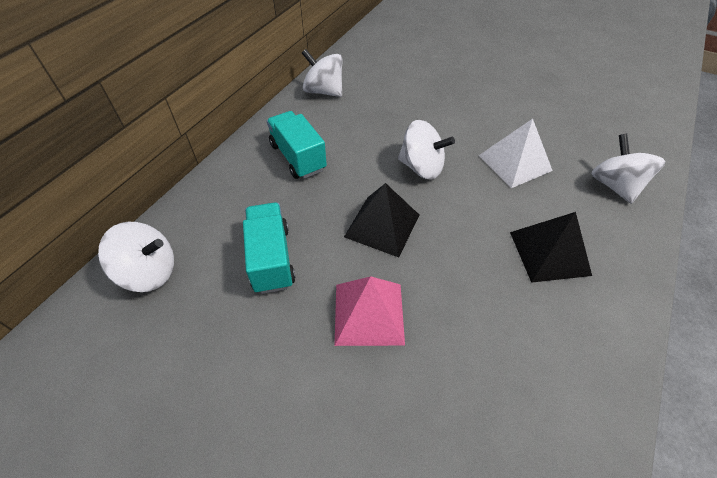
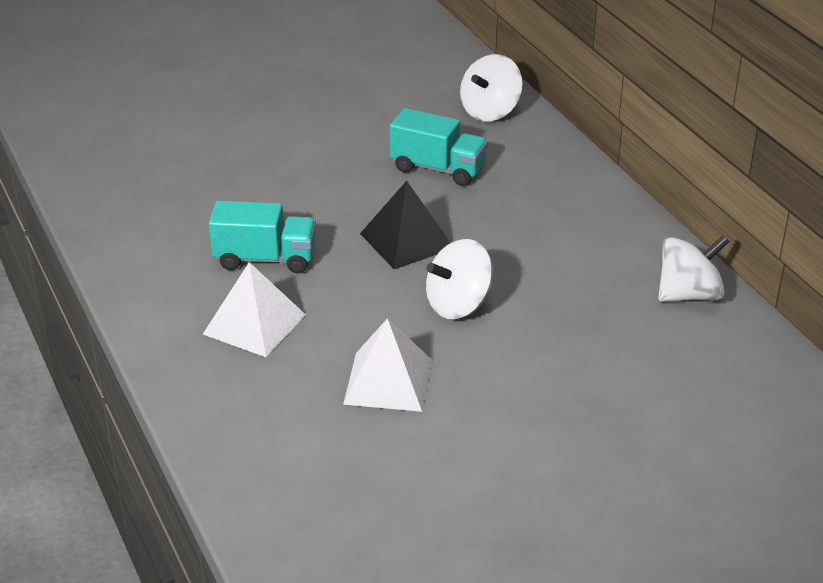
camera: 125 degrees right, 15 degrees down
turquoise truck [267,111,327,179] -> turquoise truck moved to [209,200,316,273]
pink pyramid [334,276,405,346] -> none
black pyramid [510,212,592,283] -> white pyramid [203,262,306,357]
white spinning top [591,134,666,204] -> none

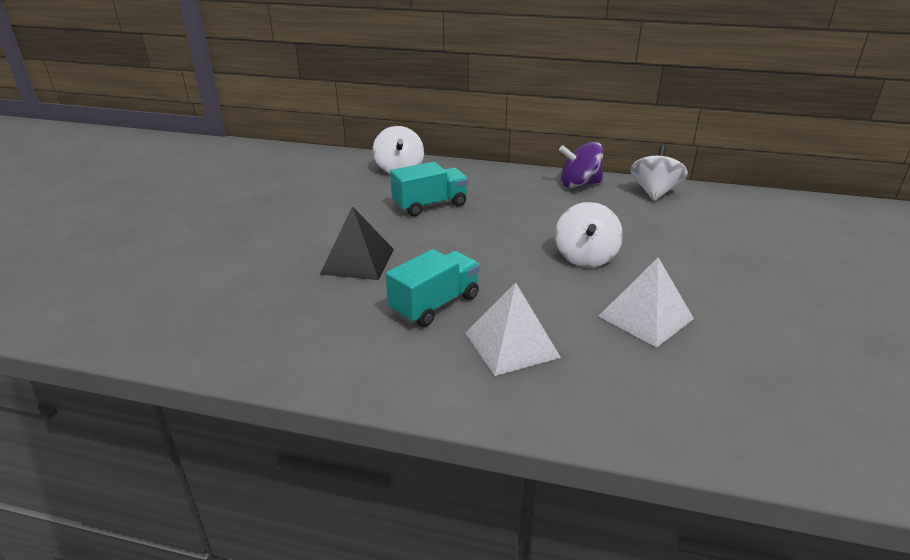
camera: 50 degrees left, 5 degrees down
black pyramid [360,181,450,269] -> black pyramid moved to [320,206,394,280]
none -> purple spinning top [559,142,603,188]

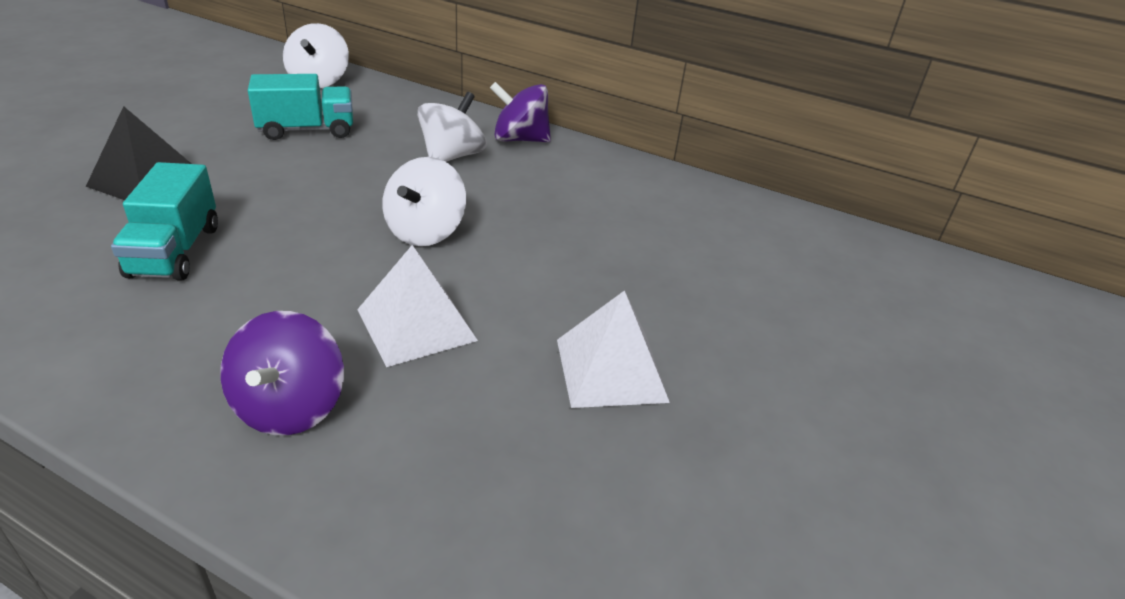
camera: 10 degrees right, 5 degrees up
turquoise truck [386,249,480,327] -> turquoise truck turned 120 degrees clockwise [111,162,218,281]
white pyramid [465,283,561,376] -> white pyramid moved to [557,290,670,408]
white spinning top [630,145,688,201] -> white spinning top moved to [417,92,486,162]
none -> purple spinning top [220,311,344,435]

